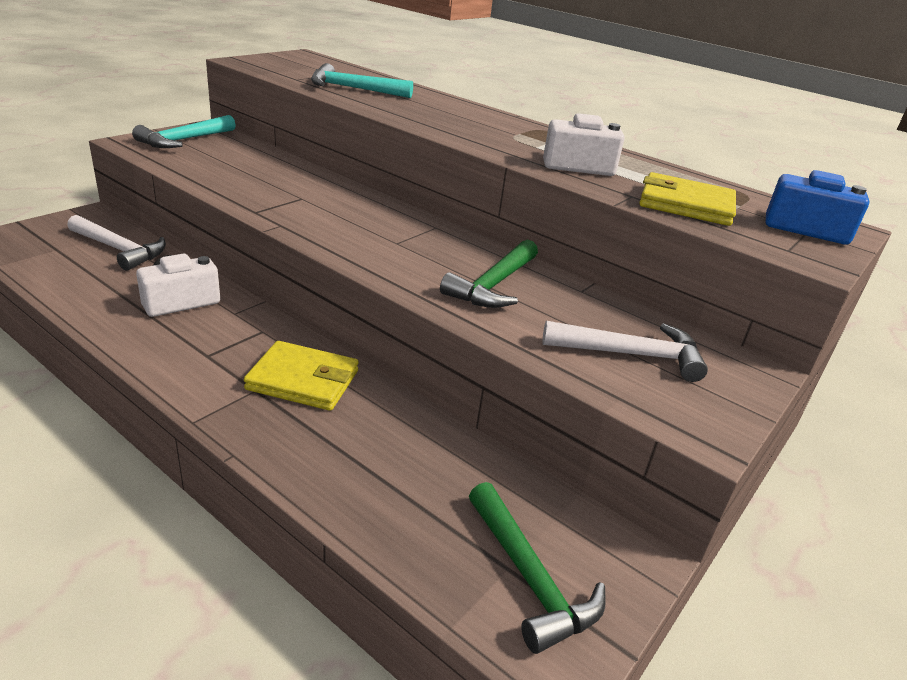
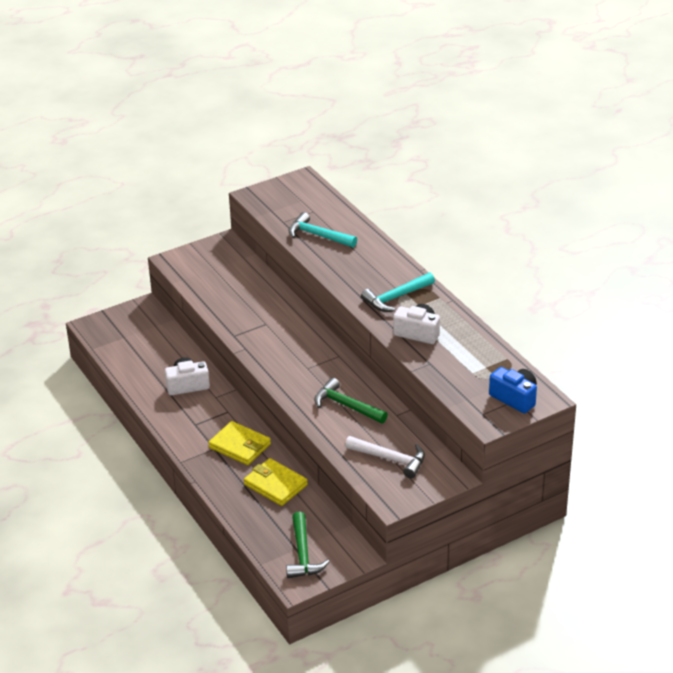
camera: 25 degrees right, 5 degrees up
white hammer [67,215,166,271] -> none
turquoise hammer [132,115,236,148] -> turquoise hammer moved to [361,273,435,312]
green hammer [440,239,538,308] -> green hammer turned 75 degrees clockwise [314,378,388,423]
yellow wallet [639,172,736,226] -> yellow wallet moved to [244,458,308,506]

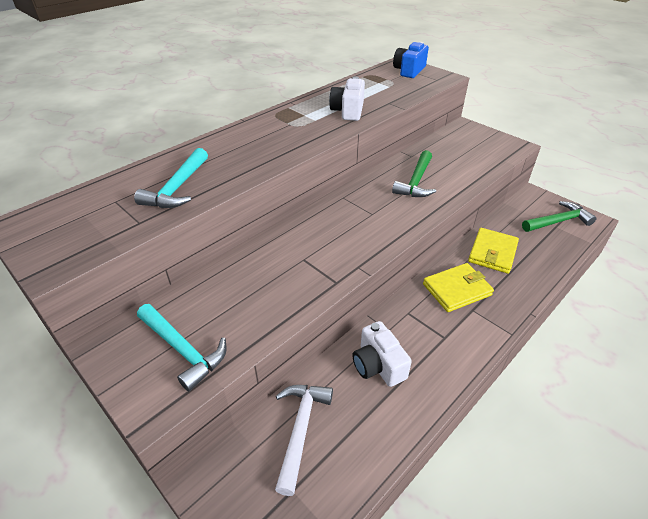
camera: 105 degrees left, 5 degrees up
yellow wallet [208,421,271,465] -> yellow wallet turned 45 degrees clockwise [423,263,494,312]
white hammer [345,436,425,478] -> white hammer moved to [275,385,333,496]
turquoise hammer [361,273,435,312] -> turquoise hammer moved to [137,304,226,392]

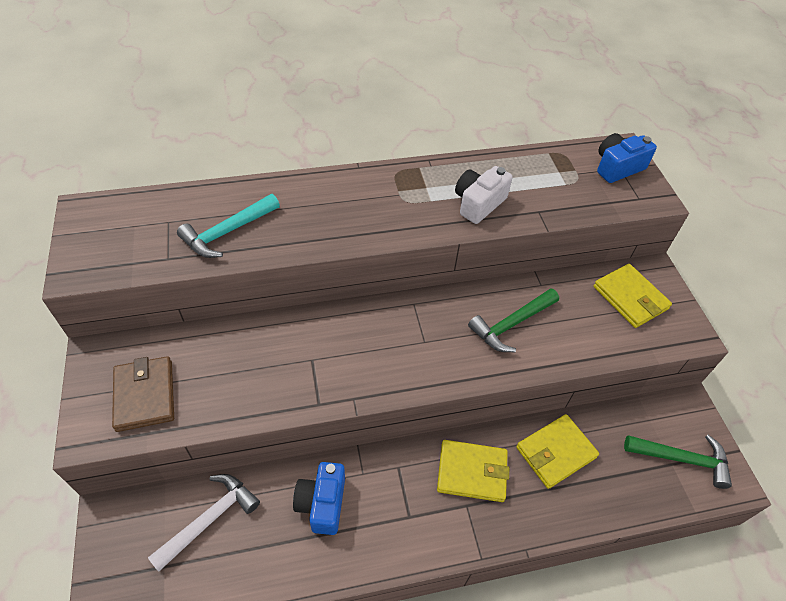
camera: 30 degrees right, 10 degrees up
turquoise hammer [137,304,226,392] -> brown wallet [112,356,174,432]
white camera [352,321,412,387] -> blue camera [293,462,345,535]
none -> yellow wallet [594,264,672,328]

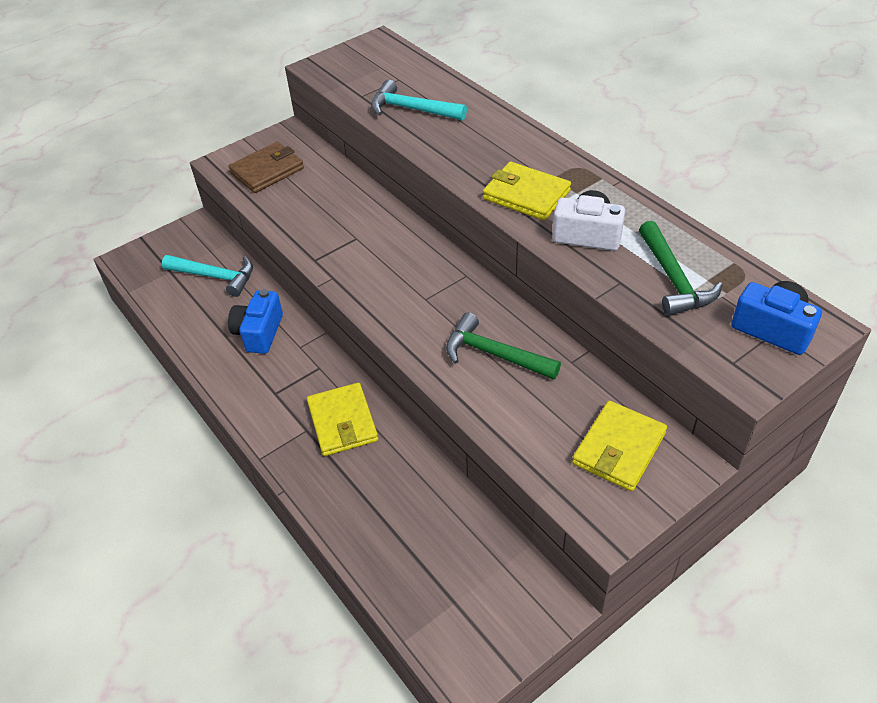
camera: 70 degrees right, 5 degrees down
white hammer [148,474,260,572] -> turquoise hammer [162,255,253,297]
blue camera [293,462,345,535] -> blue camera turned 60 degrees counterclockwise [228,289,283,354]
yellow wallet [516,414,599,489] -> yellow wallet moved to [483,162,571,220]
green hammer [624,435,732,489] -> green hammer moved to [639,221,723,316]

